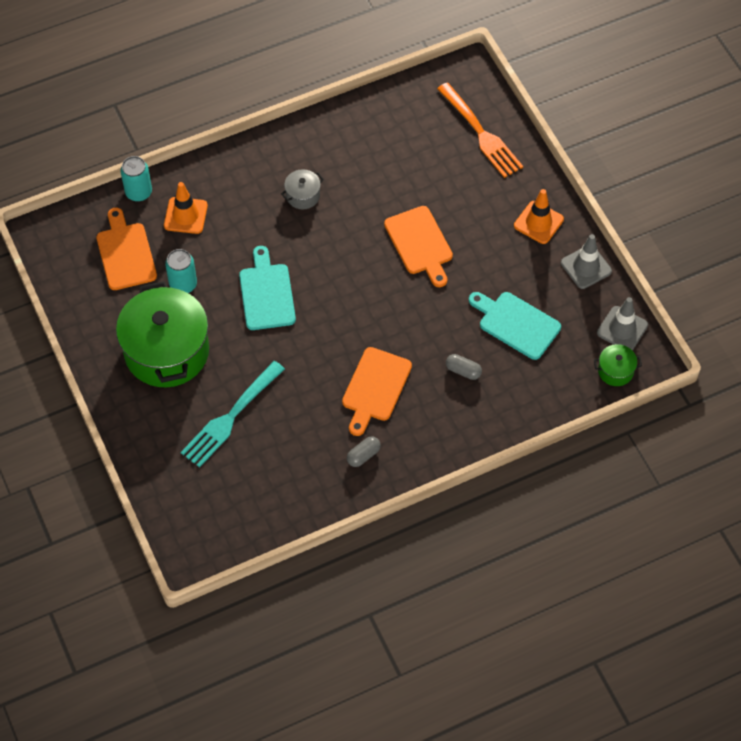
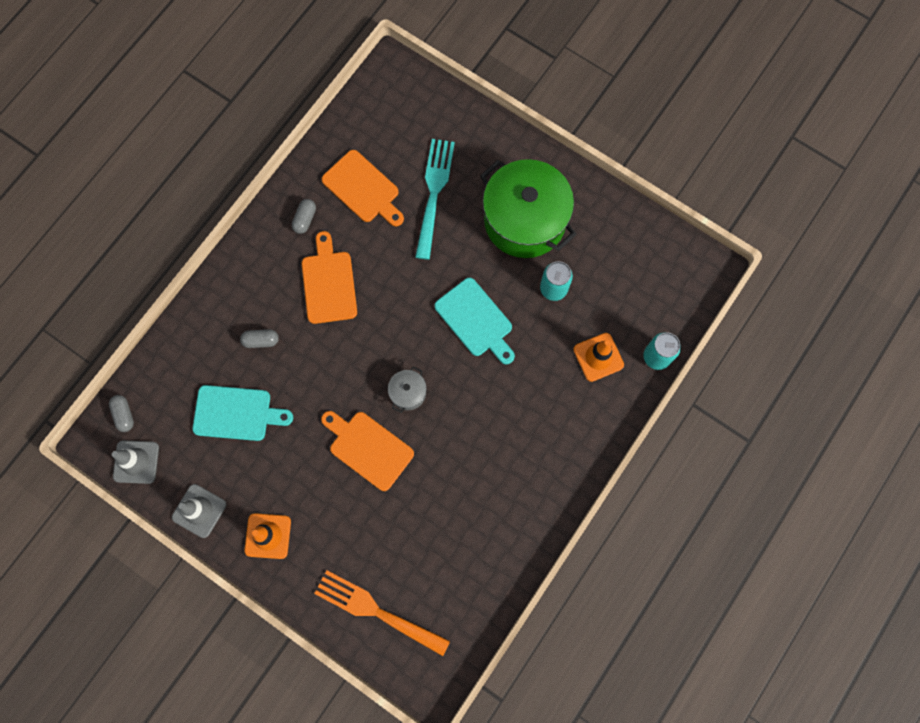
camera: 150 degrees right, 15 degrees up
orange cutting board [96,208,157,290] -> orange cutting board moved to [322,150,404,226]
grey pot [281,169,324,209] -> grey pot moved to [388,366,427,413]
green pot [594,344,642,386] -> grey capsule [109,395,134,432]

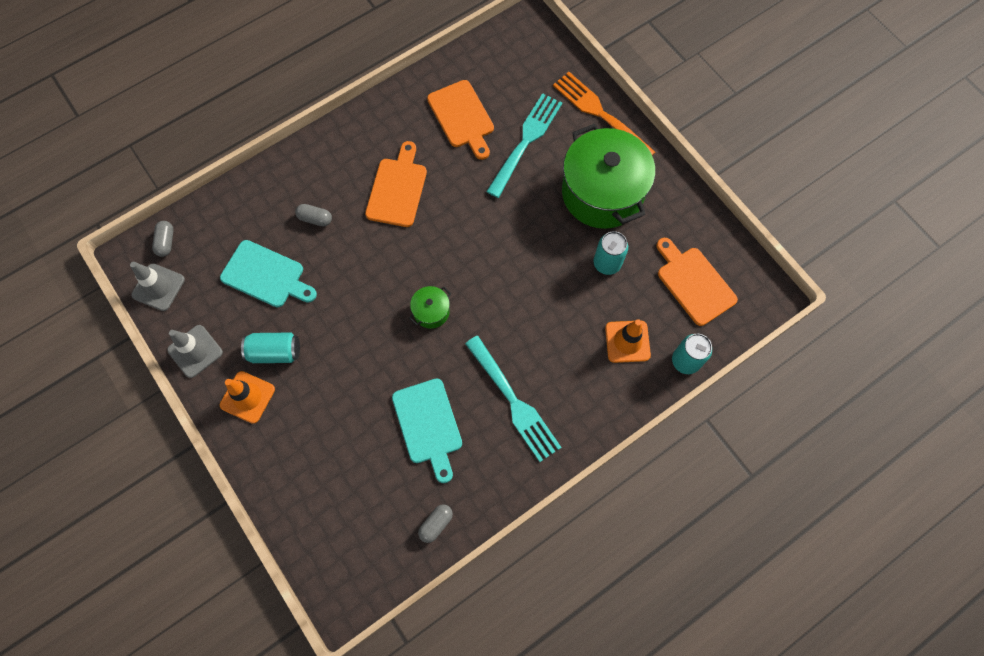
camera: 20 degrees right, 5 degrees down
grey capsule [292,199,316,234] -> grey capsule moved to [418,504,453,543]
orange fork [314,570,450,656] -> orange fork moved to [553,72,655,155]
orange cutting board [321,411,414,491] -> orange cutting board moved to [657,238,738,326]
grey pot [388,366,427,413] -> green pot [409,286,451,329]
turquoise cutting board [435,278,515,365] -> turquoise cutting board moved to [392,378,462,483]
none -> turquoise can [241,332,300,363]
none -> turquoise fork [465,336,562,462]

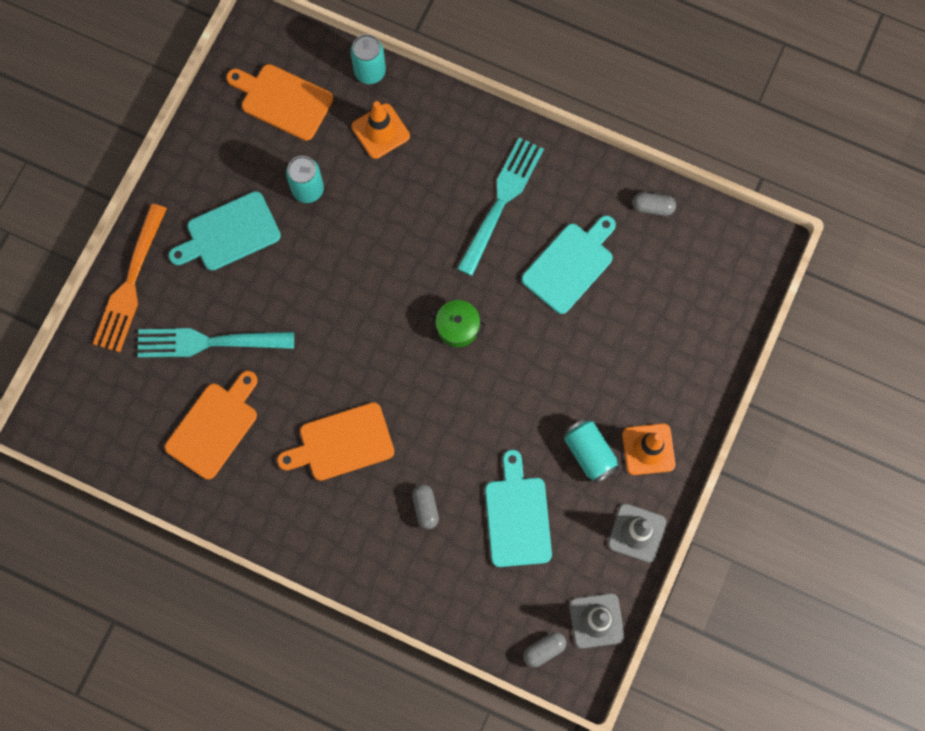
camera: 120 degrees left, 5 degrees up
green pot [562,124,655,229] -> turquoise cutting board [168,191,281,271]
orange cutting board [657,238,738,326] -> orange cutting board turned 90 degrees clockwise [226,64,333,141]

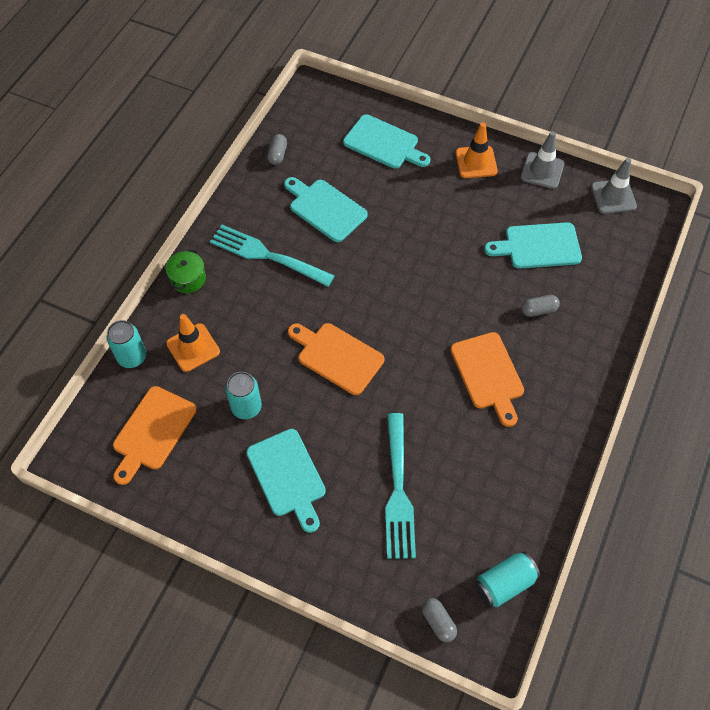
camera: 90 degrees left, 15 degrees down
orange fork [93,204,167,352] -> none
orange cutting board [165,371,258,480] -> orange cutting board moved to [288,323,384,395]
green pot [430,300,486,347] -> green pot moved to [166,249,206,293]
grey capsule [523,632,566,668] -> grey capsule moved to [422,598,457,642]
turquoise can [564,418,619,483] -> turquoise can moved to [475,552,540,607]
none -> turquoise cutting board [343,114,430,169]

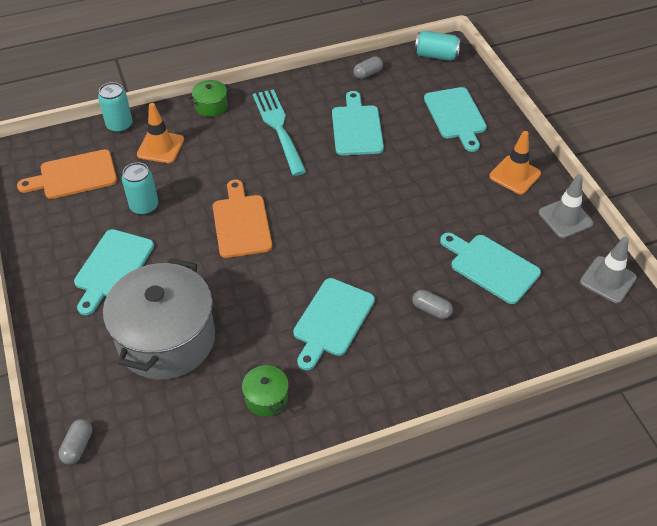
camera: 45 degrees right, 10 degrees down
turquoise fork [385,413,416,559] -> grey pot [103,258,215,380]
orange cutting board [450,332,524,427] -> turquoise cutting board [293,278,375,370]
turquoise can [475,552,540,607] -> turquoise can moved to [415,30,461,61]
none -> green pot [242,364,289,417]

